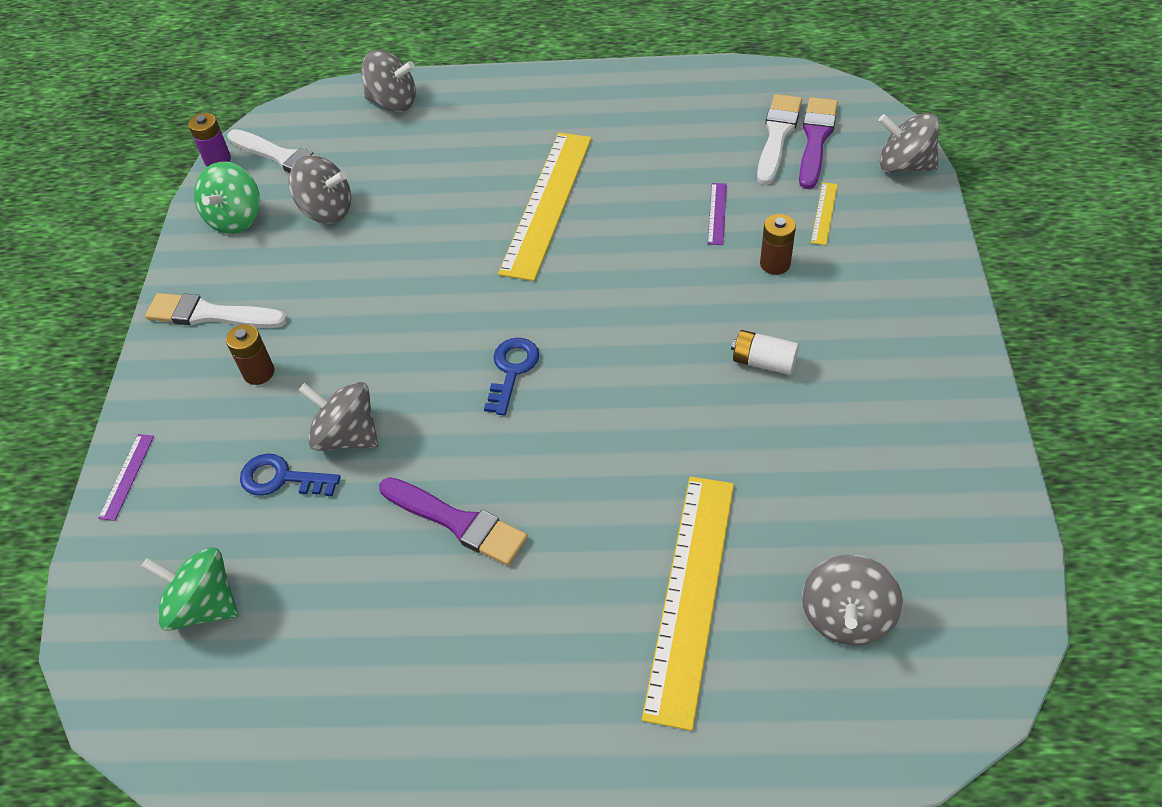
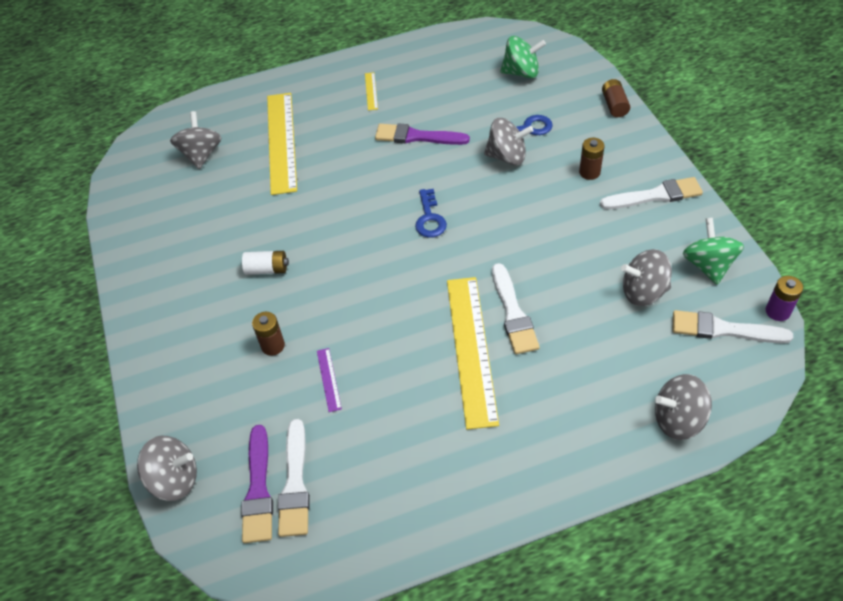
camera: 160 degrees right, 0 degrees up
purple ruler [98,434,154,521] -> brown battery [602,79,630,117]
yellow ruler [811,182,838,245] -> yellow ruler moved to [365,72,378,110]
none -> white brush [492,263,540,354]

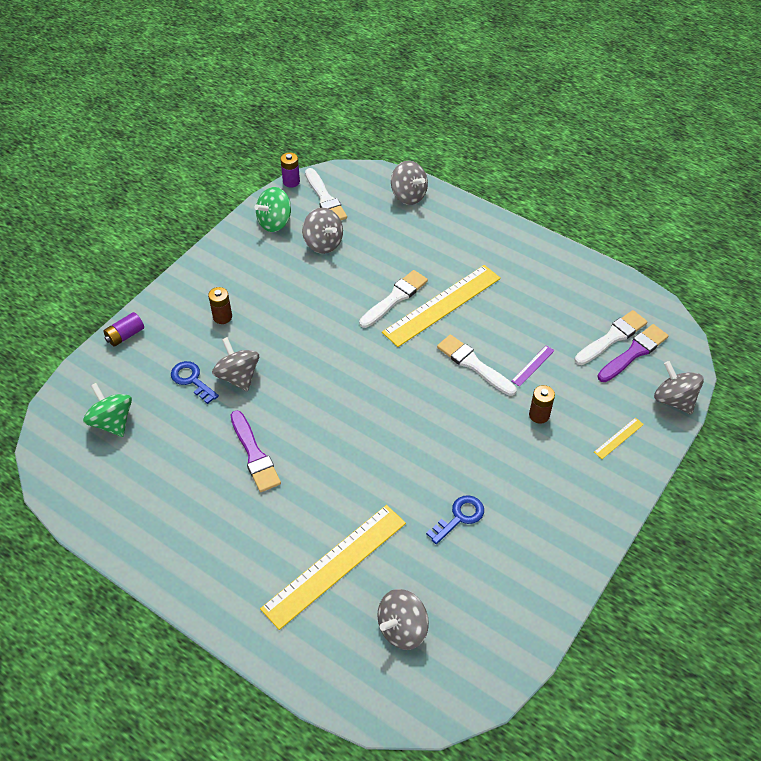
camera: 130 degrees left, 0 degrees up
white battery [242,251,289,275] -> none
yellow ruler [365,72,378,110] -> yellow ruler moved to [594,418,644,459]
blue key [415,189,447,238] -> blue key moved to [426,495,484,544]
white brush [600,177,703,209] -> white brush moved to [437,335,517,396]
brown battery [602,79,630,117] -> purple battery [103,312,144,347]

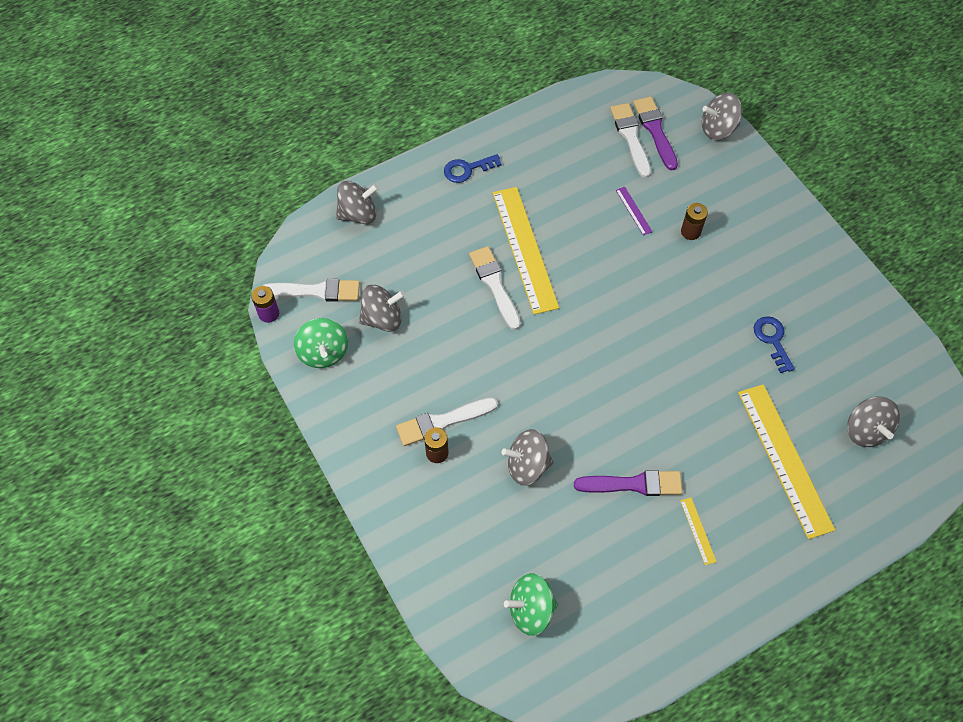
camera: 65 degrees left, 10 degrees up
purple battery [103,312,144,347] -> none
blue key [171,361,219,404] -> blue key moved to [444,154,502,183]
white brush [437,335,517,396] -> white brush moved to [396,398,498,446]
yellow ruler [594,418,644,459] -> yellow ruler moved to [680,497,717,565]

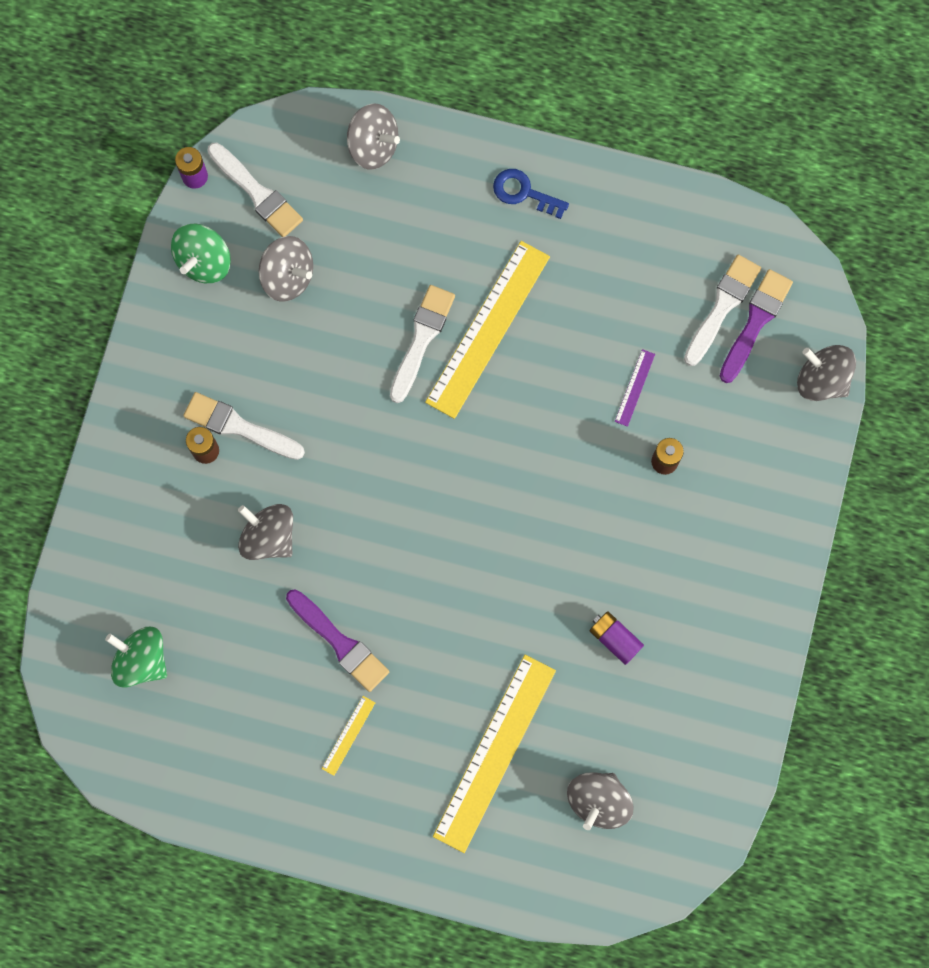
camera: 45 degrees right, 15 degrees up
blue key [754,316,795,373] -> purple battery [590,611,644,665]

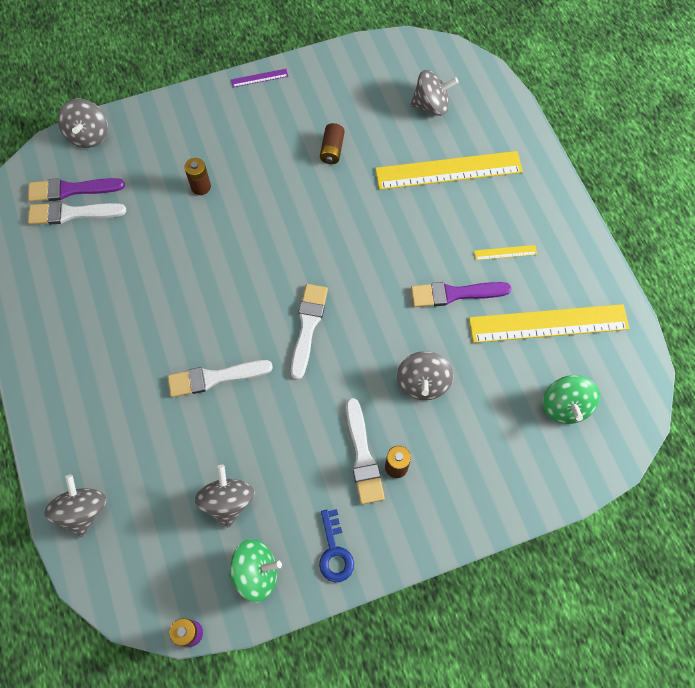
camera: 125 degrees left, 10 degrees down
white brush [207,143,303,237] -> white brush moved to [291,284,328,380]
purple brush [286,589,389,692] -> purple brush turned 105 degrees counterclockwise [411,282,511,307]
yellow ruler [425,241,550,419] -> yellow ruler moved to [469,304,629,343]
blue key [493,169,569,219] -> blue key moved to [319,509,354,582]
purple battery [590,611,644,665] -> brown battery [320,123,345,164]
purple ruler [615,349,655,427] -> purple ruler moved to [231,69,288,87]

